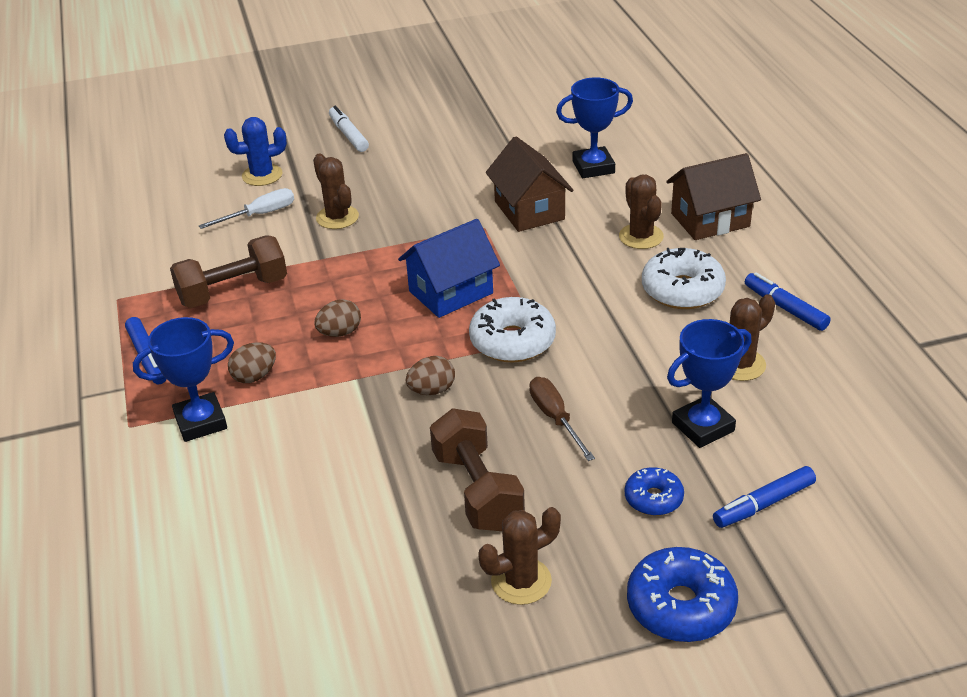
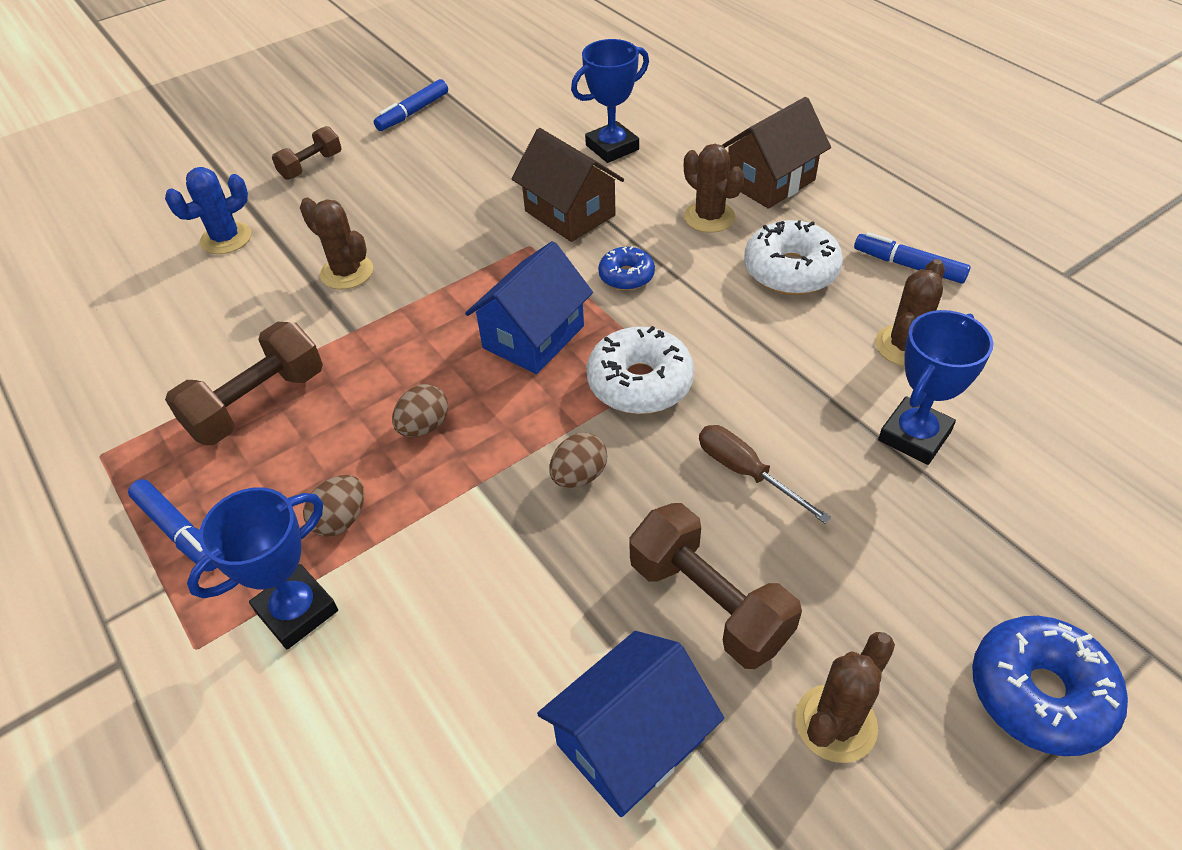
camera: 20 degrees left, 10 degrees up
white screwdriver [199,188,294,229] -> none
white marker [329,106,369,152] -> brown dumbbell [272,126,342,180]
blue donut [625,467,684,516] -> blue donut moved to [598,246,655,290]
blue marker [713,466,816,528] -> blue marker moved to [374,79,448,131]
none -> blue house [537,631,724,817]

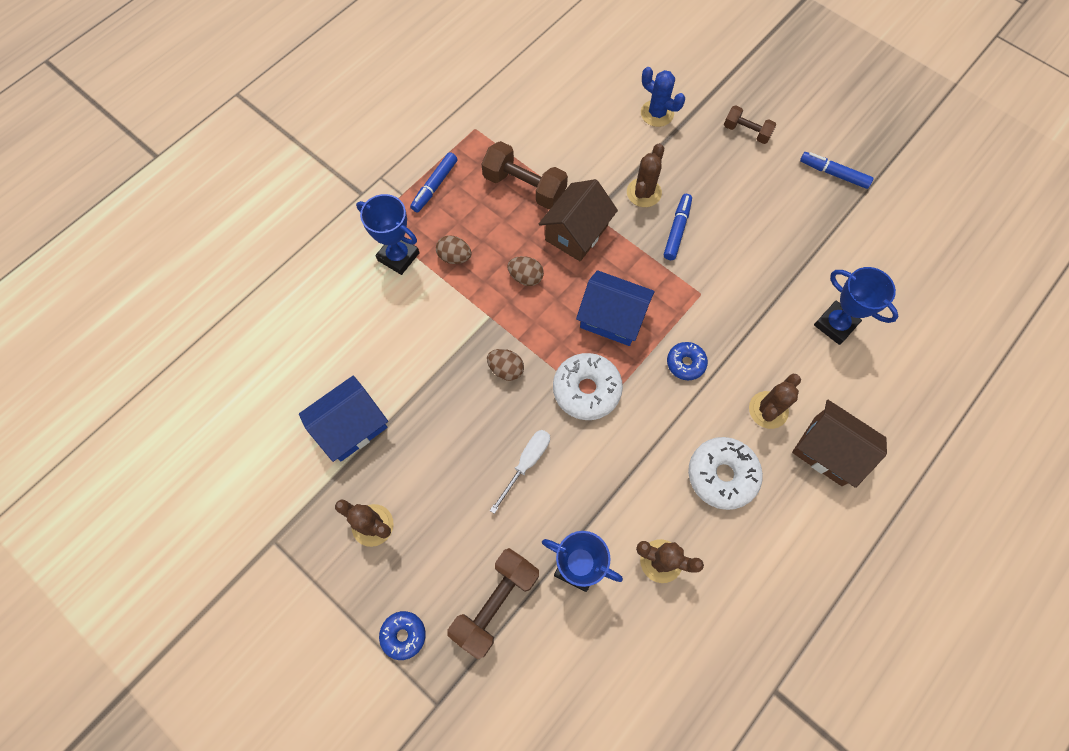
camera: 75 degrees right, 20 degrees up
brown house [512,128,624,242] -> brown house moved to [539,179,618,261]
blue house [537,631,724,817] -> blue house turned 75 degrees counterclockwise [299,376,388,462]
brown dumbbell [630,503,802,669] -> brown dumbbell moved to [447,548,539,659]
brown screwdriver [699,425,831,524] -> white screwdriver [490,430,550,514]
blue marker [854,232,971,284] -> blue marker moved to [664,194,692,260]
blue donut [972,616,1128,756] -> blue donut [379,611,426,660], size x0.59

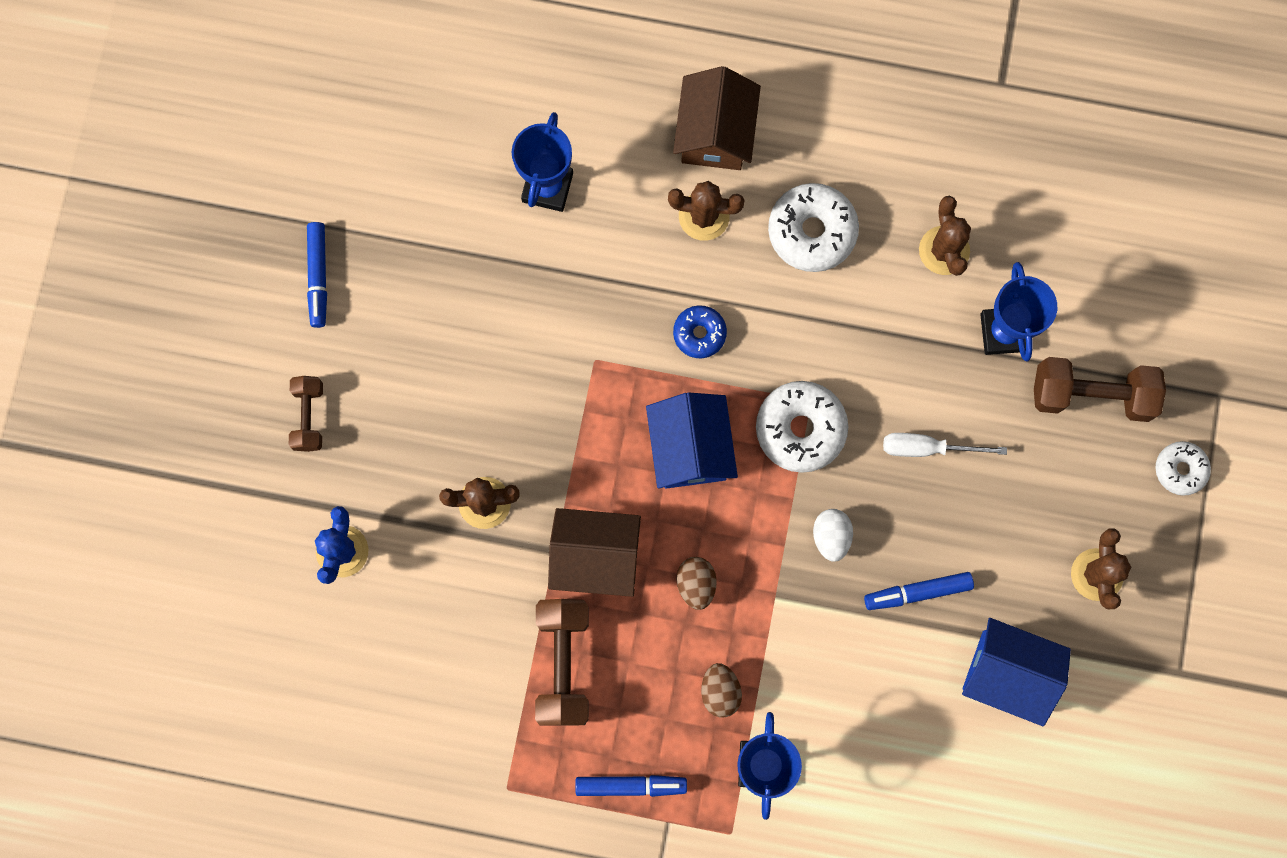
camera: 120 degrees left, 10 degrees up
blue donut [379,611,426,660] -> white donut [1155,441,1211,496]
brown egg [487,349,524,381] -> white egg [813,509,853,562]
blue marker [664,194,692,260] -> blue marker moved to [864,572,974,610]

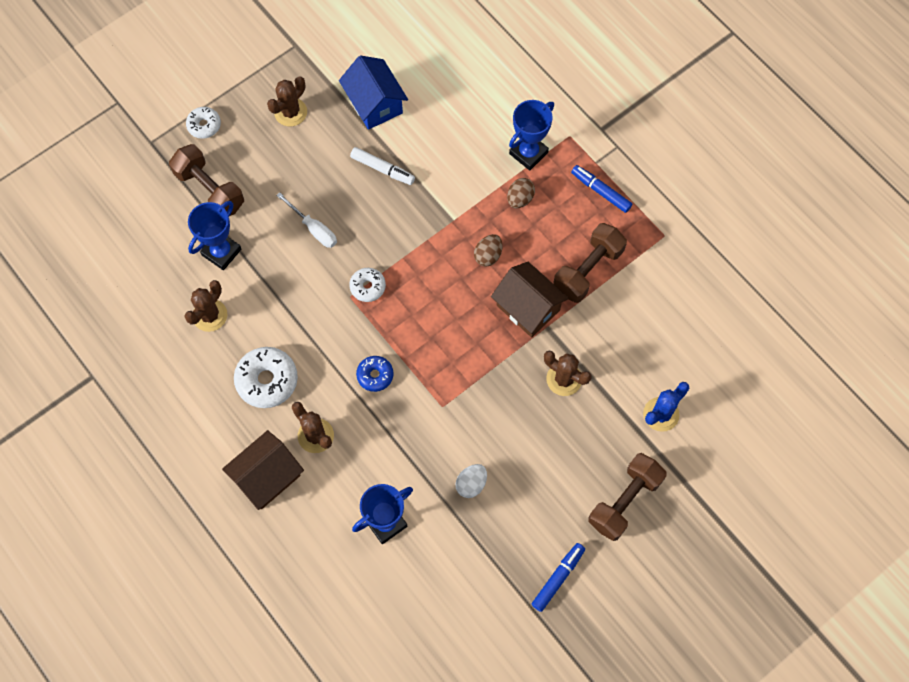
camera: 140 degrees left, 10 degrees down
brown dumbbell [289,376,323,452] -> brown dumbbell [589,453,667,541], size x1.67
blue house [646,392,738,489] -> none
white donut [756,381,848,473] -> white donut [349,268,386,302], size x0.59
white egg [813,509,853,562] -> white egg moved to [455,464,487,498]
blue marker [864,572,974,610] -> white marker [350,147,415,185]

